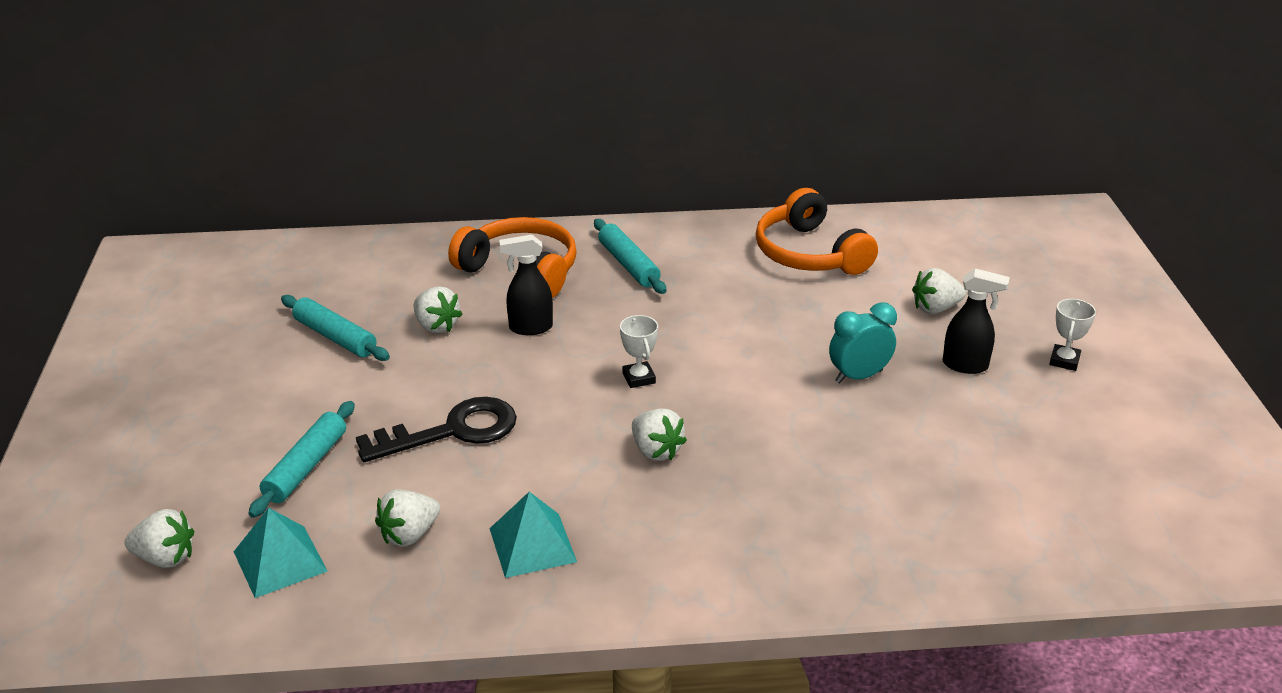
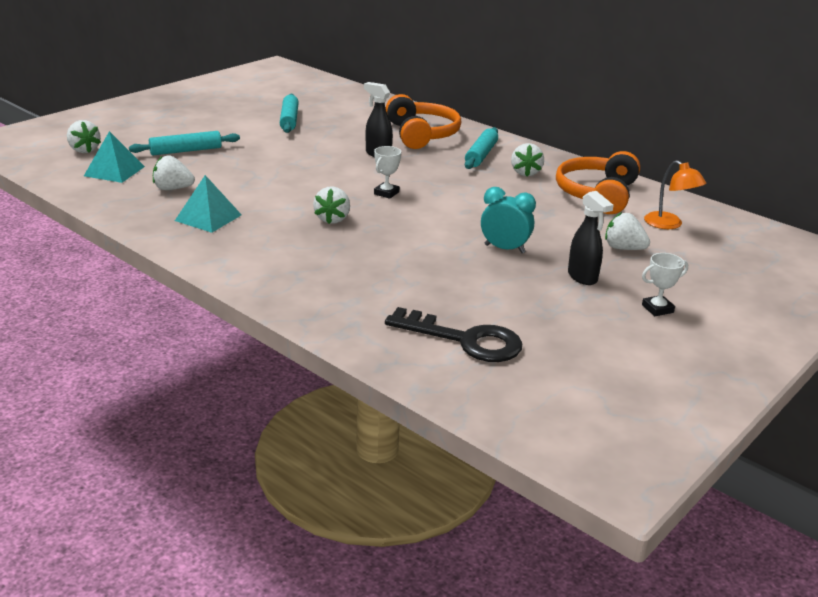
camera: 45 degrees right, 5 degrees down
black key [356,397,517,462] -> black key moved to [385,307,522,362]
white strawberry [413,286,462,333] -> white strawberry moved to [511,143,544,176]
none -> orange lamp [644,160,706,229]

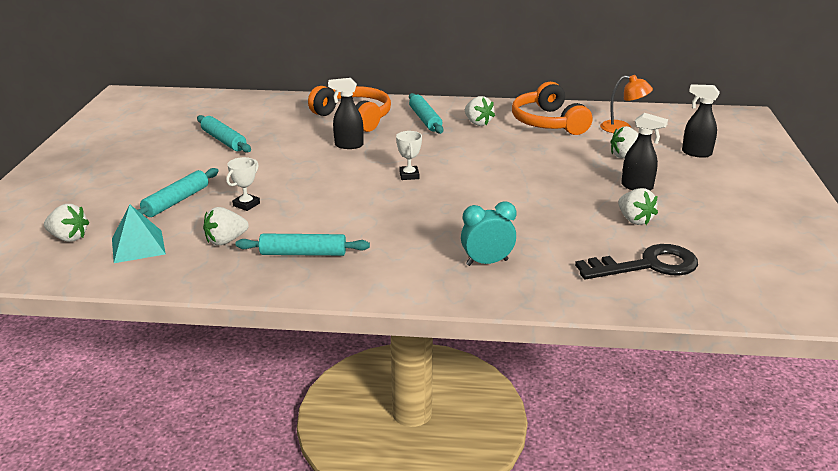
camera: 35 degrees left, 0 degrees up
turquoise pyramid [175,175,242,233] -> turquoise rolling pin [236,234,370,256]
white strawberry [313,186,350,224] -> white strawberry moved to [618,188,658,225]
turquoise clock [481,187,536,253] -> turquoise clock moved to [461,202,517,266]
white trophy [642,253,688,316] -> white trophy moved to [226,157,260,211]
none -> black spray bottle [682,84,720,158]

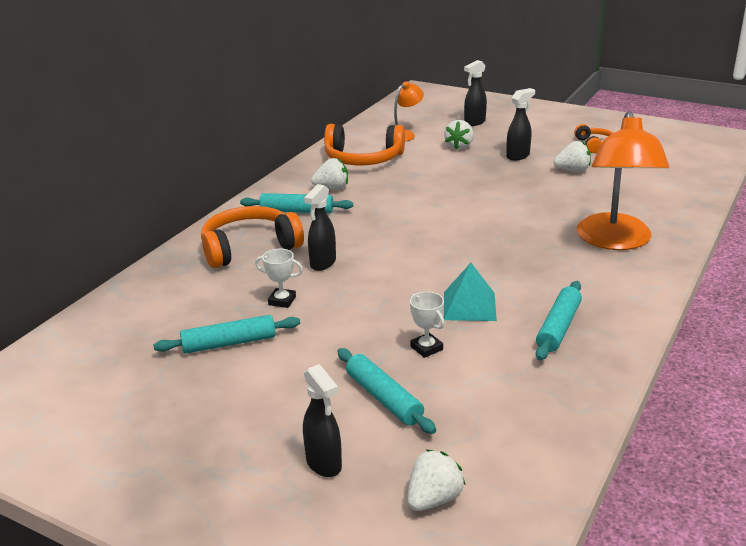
camera: 65 degrees left, 0 degrees up
turquoise pyramid [112,205,166,263] -> turquoise pyramid moved to [444,263,497,321]
white strawberry [203,207,249,245] -> none
white trophy [396,131,422,180] -> white trophy moved to [255,248,303,308]
turquoise clock [461,202,517,266] -> orange lamp [577,111,669,250]
black key [575,244,698,280] -> none
none -> black spray bottle [303,364,342,477]
none -> orange headphones [574,124,613,153]

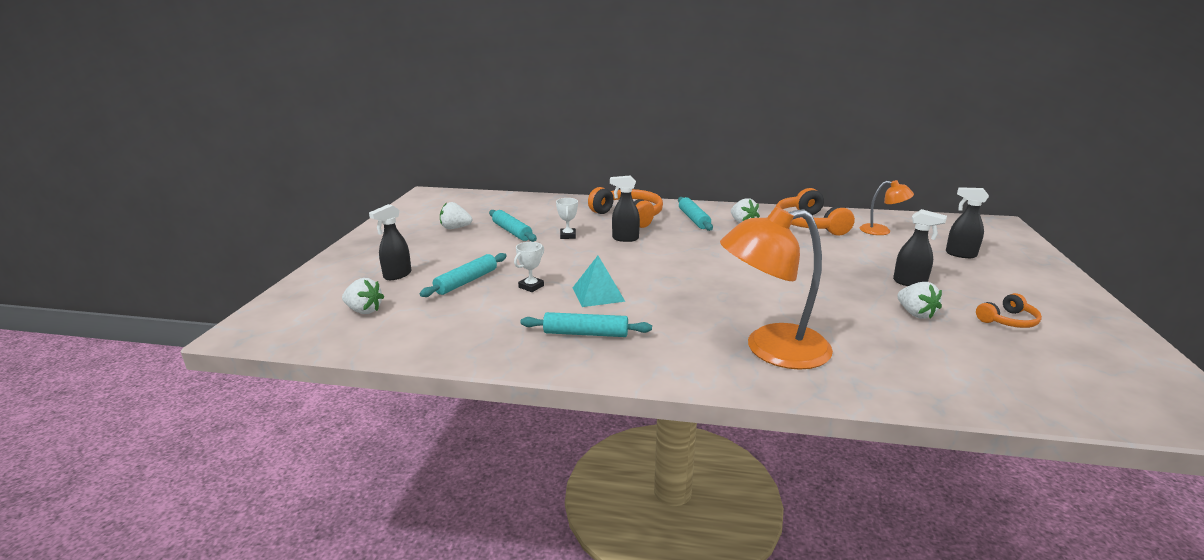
camera: 70 degrees right, 5 degrees down
white strawberry [444,120,474,150] -> white strawberry moved to [440,202,472,229]

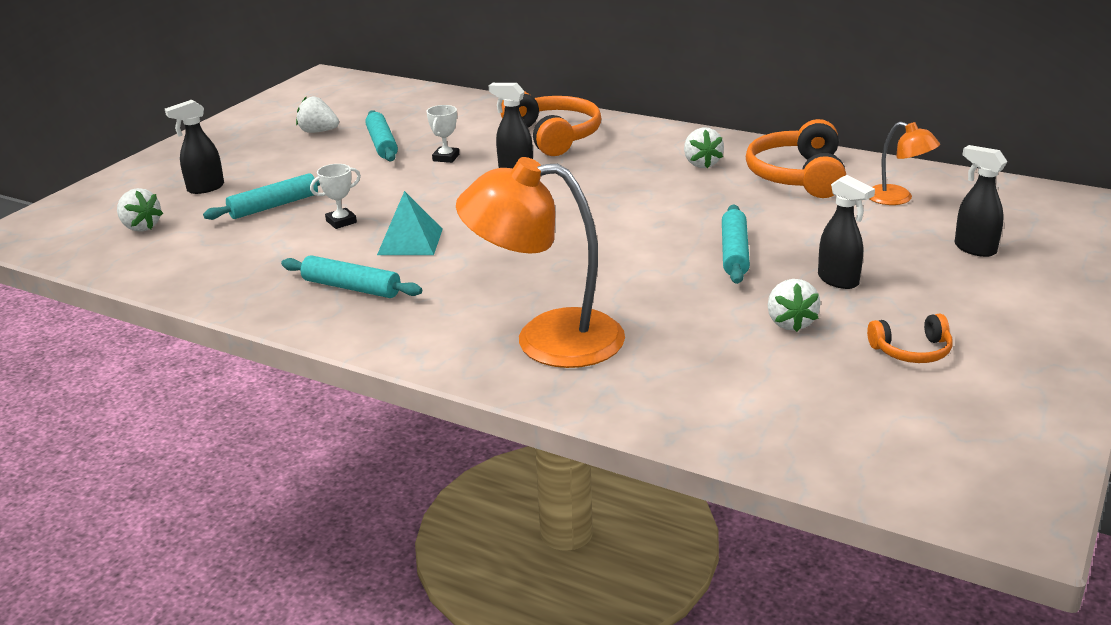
camera: 20 degrees right, 5 degrees up
turquoise rolling pin [678,197,713,231] -> turquoise rolling pin moved to [722,205,750,284]

